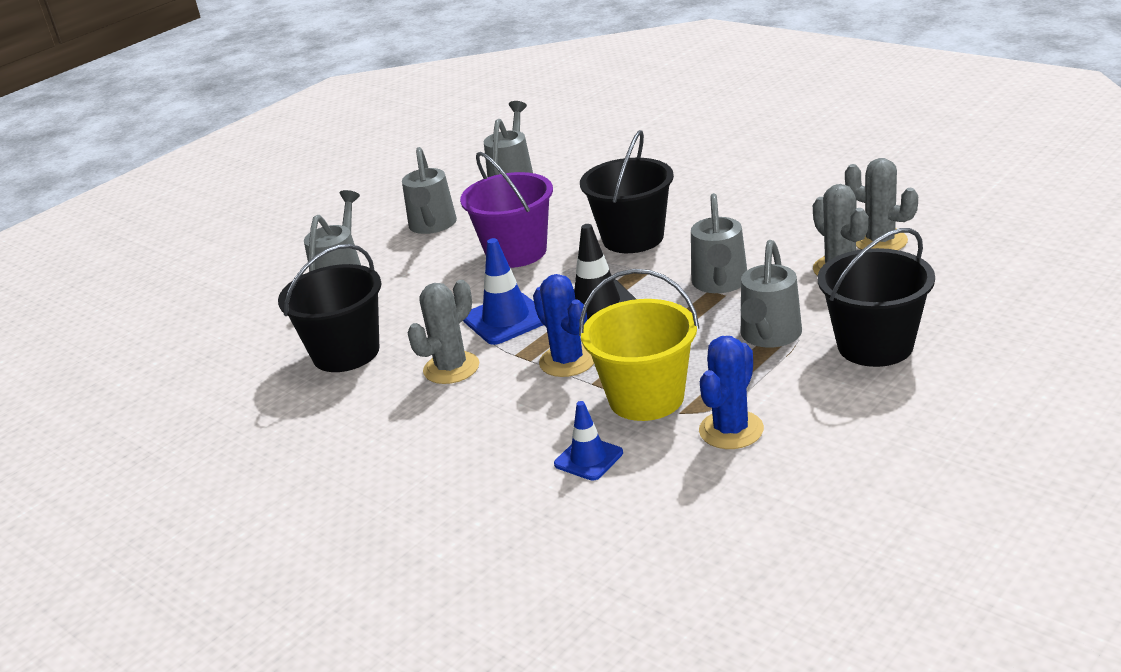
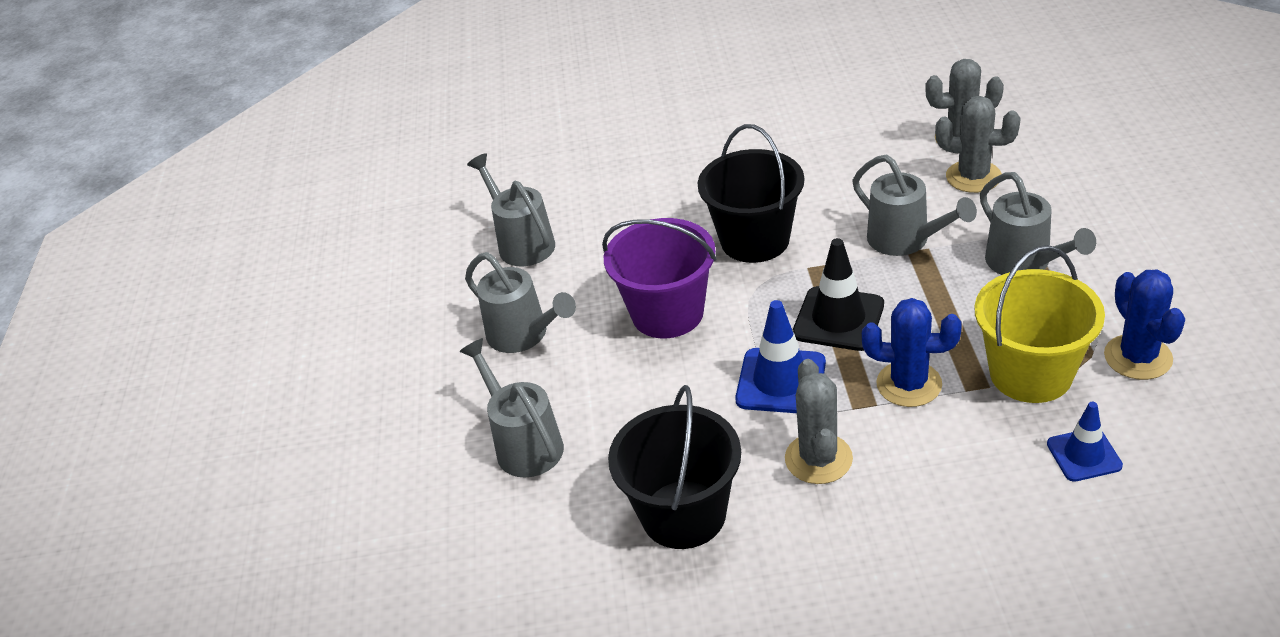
camera: 45 degrees left, 10 degrees up
black bucket [818,228,935,367] -> none

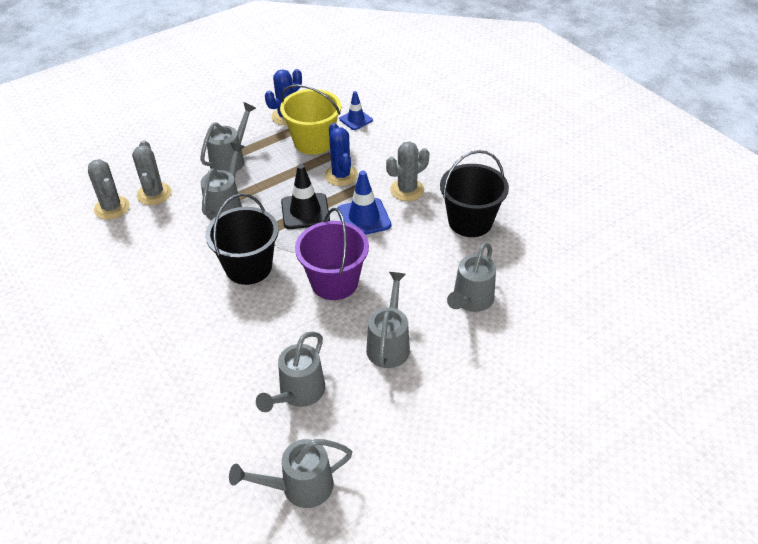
camera: 125 degrees left, 5 degrees up
none -> grey watering can [229,439,352,508]

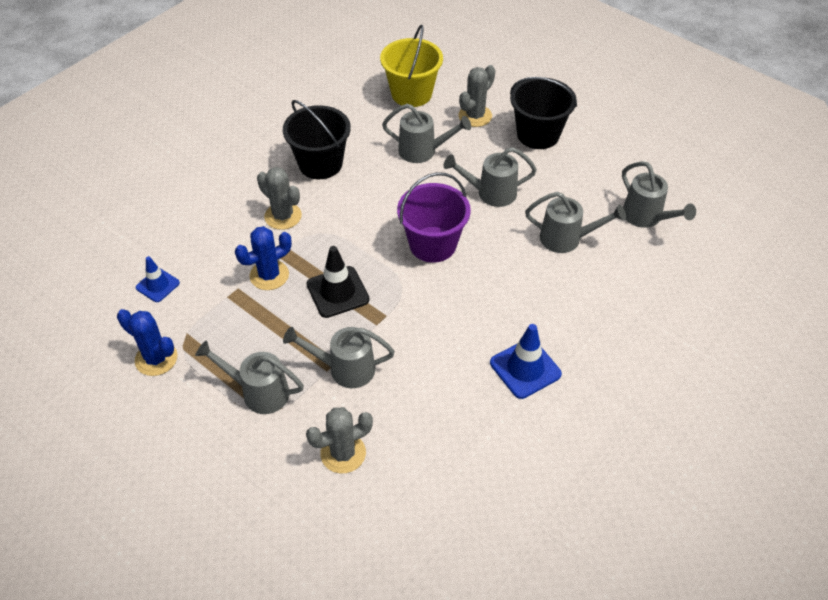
camera: 105 degrees left, 5 degrees up
grey cactus [88,159,129,220] -> grey cactus moved to [459,65,495,127]
black bucket [205,193,279,285] -> black bucket moved to [510,77,577,149]
yellow bucket [280,84,341,155] -> yellow bucket moved to [380,25,443,107]
blue traffic cone [338,171,391,235] -> blue traffic cone moved to [490,324,562,399]

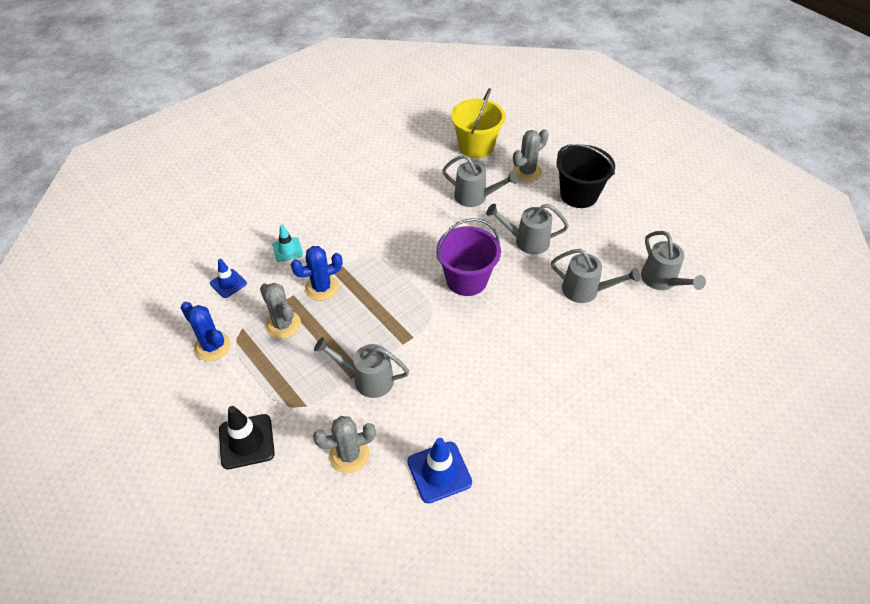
camera: 10 degrees right, 0 degrees up
grey watering can [195,340,304,414] -> none
grey cactus [257,167,302,230] -> grey cactus moved to [260,283,301,339]
black bucket [283,100,351,179] -> none
black traffic cone [307,246,370,318] -> black traffic cone moved to [219,406,275,469]
blue traffic cone [490,324,562,399] -> blue traffic cone moved to [407,438,472,504]
none -> turquoise traffic cone [272,224,303,262]

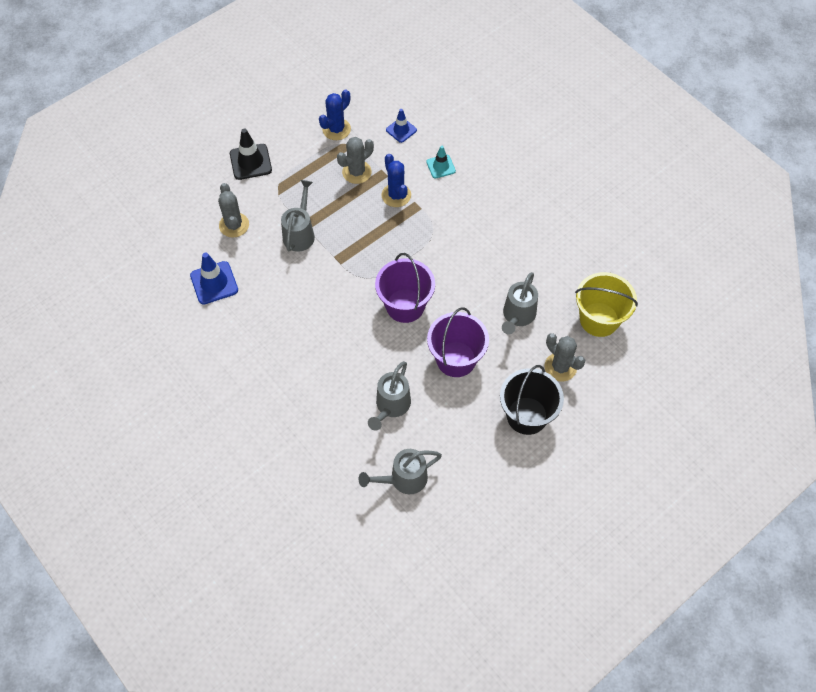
camera: 90 degrees right, 10 degrees up
grey watering can [486,204,569,254] -> purple bucket [427,307,489,377]

